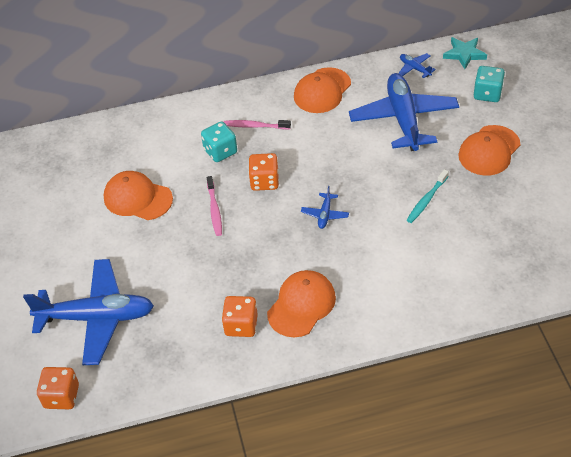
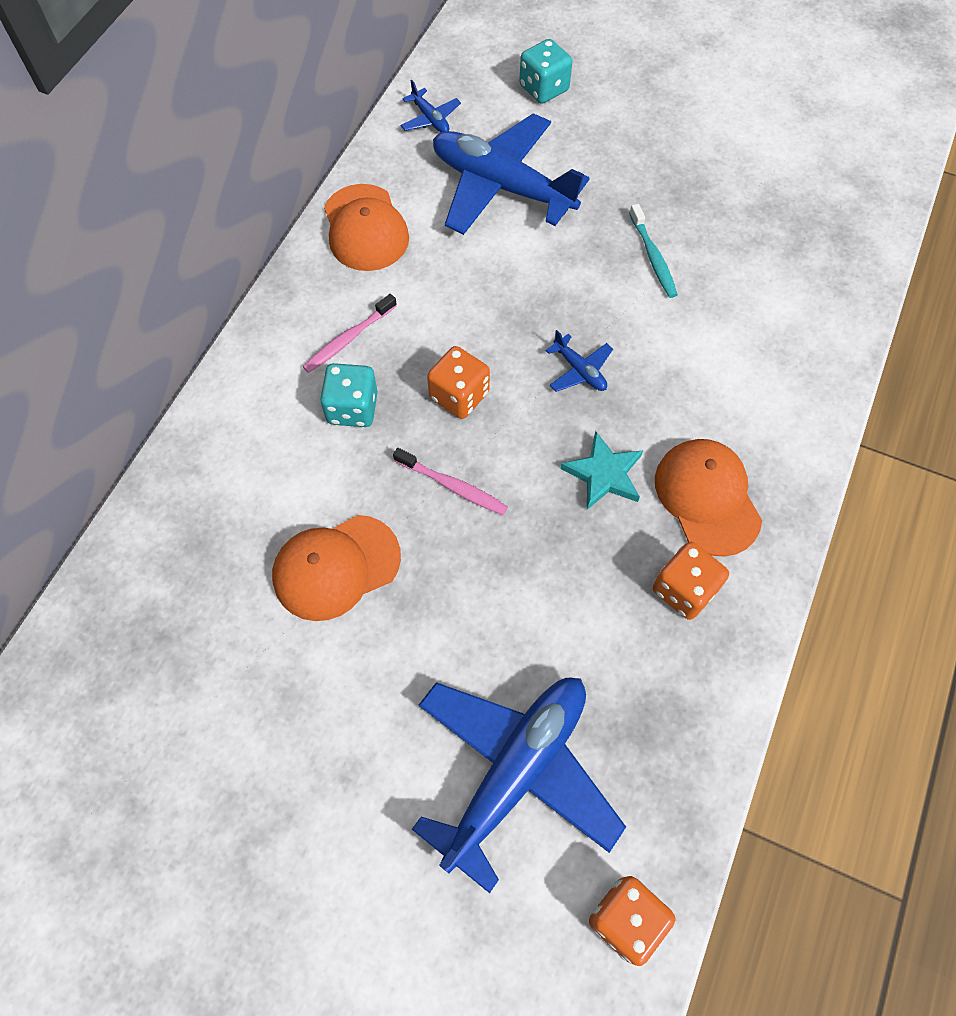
camera: 55 degrees left, 15 degrees up
blue plane [399,53,436,78] -> blue plane turned 120 degrees counterclockwise [400,80,461,132]
turquoise star [443,37,487,69] -> turquoise star moved to [560,431,643,510]
orange cap [458,125,521,176] -> none

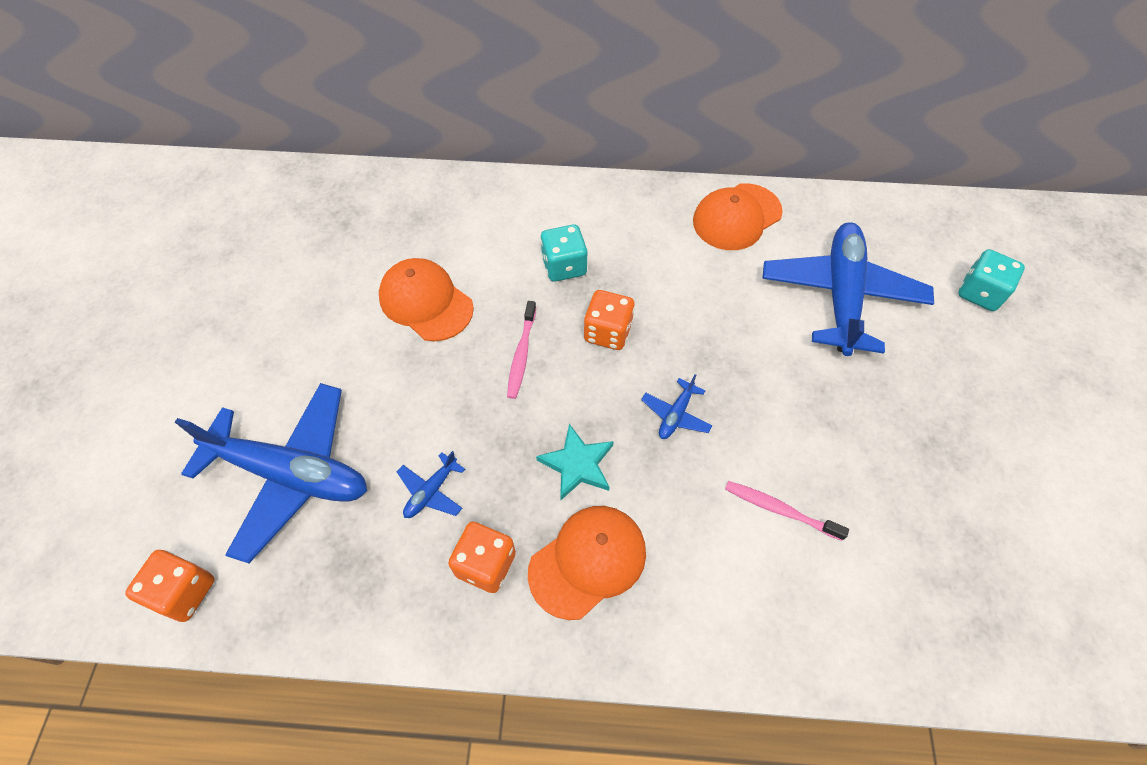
camera: 70 degrees right, 5 degrees down
pink toothbrush [302,294,397,373] -> pink toothbrush moved to [725,481,849,541]
blue plane [400,80,461,132] -> blue plane moved to [397,451,465,518]
turquoise toothbrush [629,204,678,298] -> none

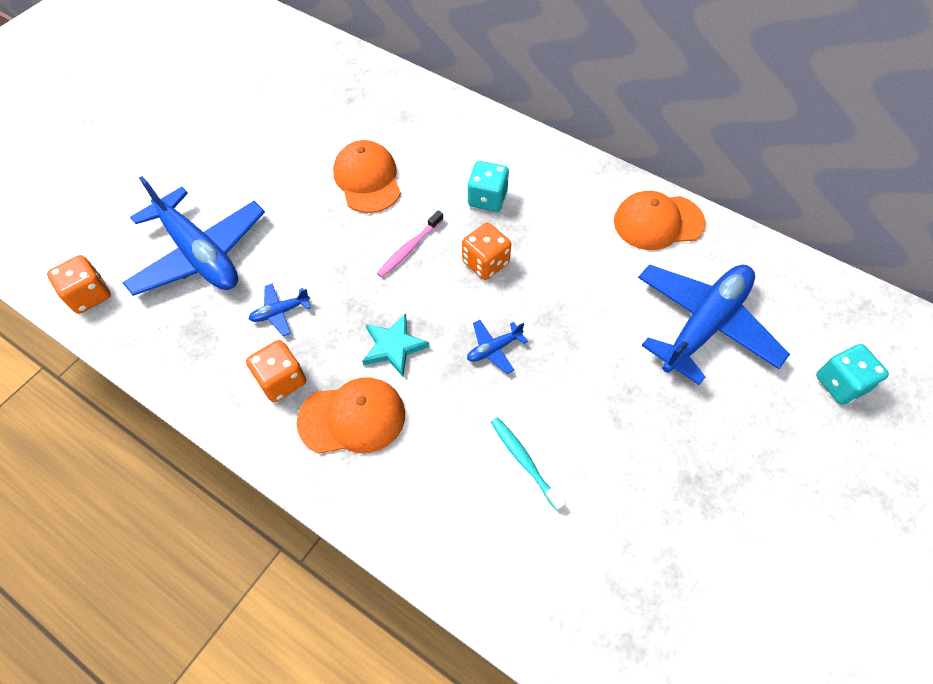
camera: 30 degrees right, 0 degrees up
pink toothbrush [725,481,849,541] -> turquoise toothbrush [491,417,565,511]

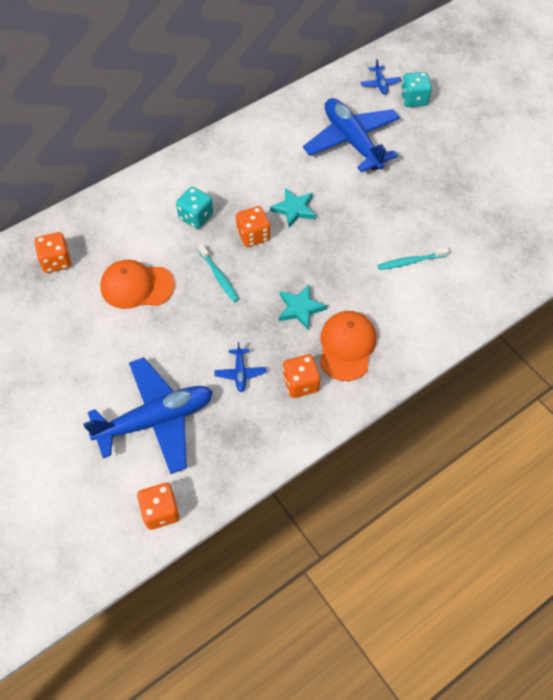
camera: 70 degrees left, 0 degrees up
pink toothbrush [377,211,444,277] -> turquoise toothbrush [198,244,239,302]
blue plane [467,320,528,374] -> blue plane moved to [361,59,401,94]
orange cap [614,191,706,250] -> none
none -> orange dice [35,232,71,273]
none -> turquoise star [270,188,316,228]

